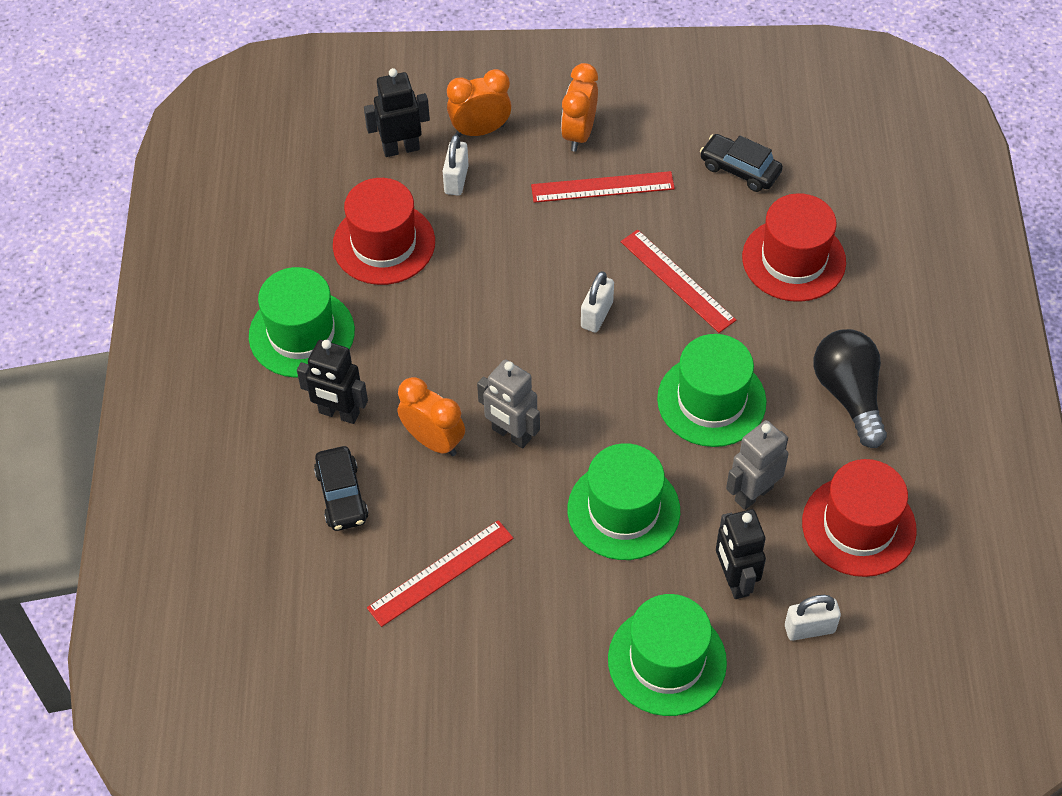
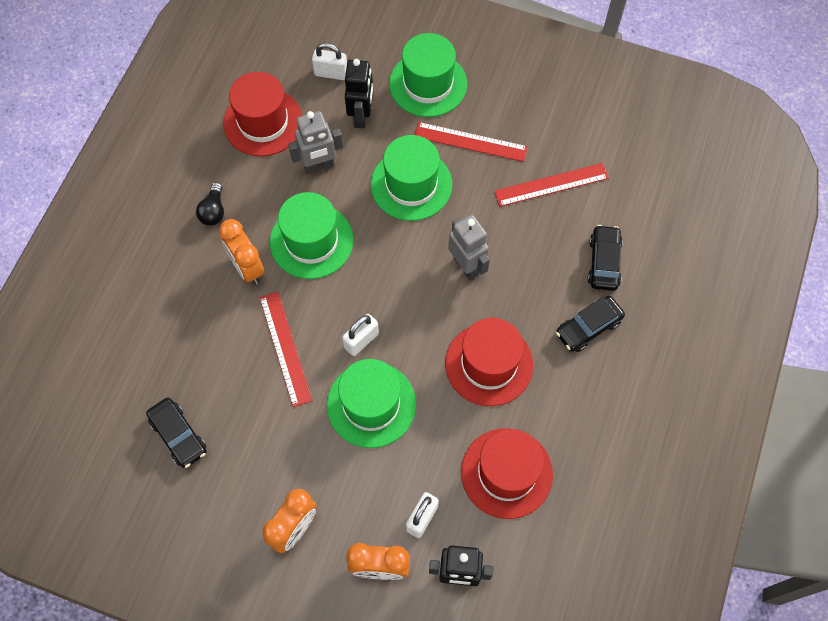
camera: 160 degrees left, 10 degrees up
green hat [249,267,355,378] -> green hat moved to [327,359,416,448]
black robot [297,340,368,424] -> black car [556,296,625,352]
orange clock [398,377,465,456] -> orange clock moved to [219,219,264,284]
red ruler [531,171,675,203] -> red ruler moved to [415,122,528,162]
red hat [742,193,846,302] -> red hat moved to [445,318,533,406]
black light bulb [814,329,887,448] -> black light bulb [196,182,224,226], size x0.54

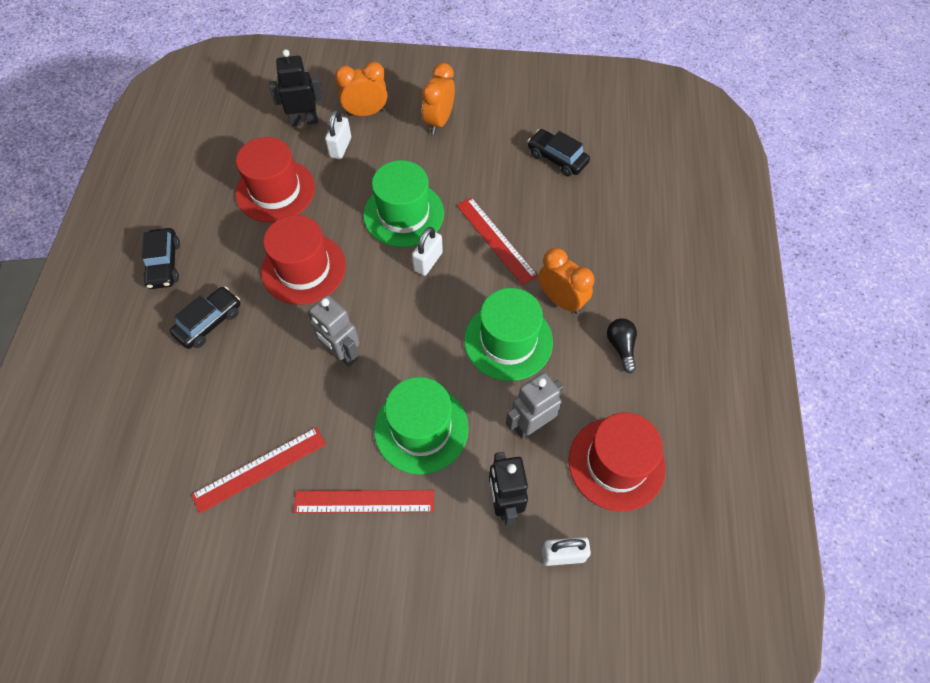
camera: 165 degrees right, 5 degrees down
green hat [389,33,467,117] -> none
black car [588,225,623,291] -> black car moved to [142,228,180,289]

